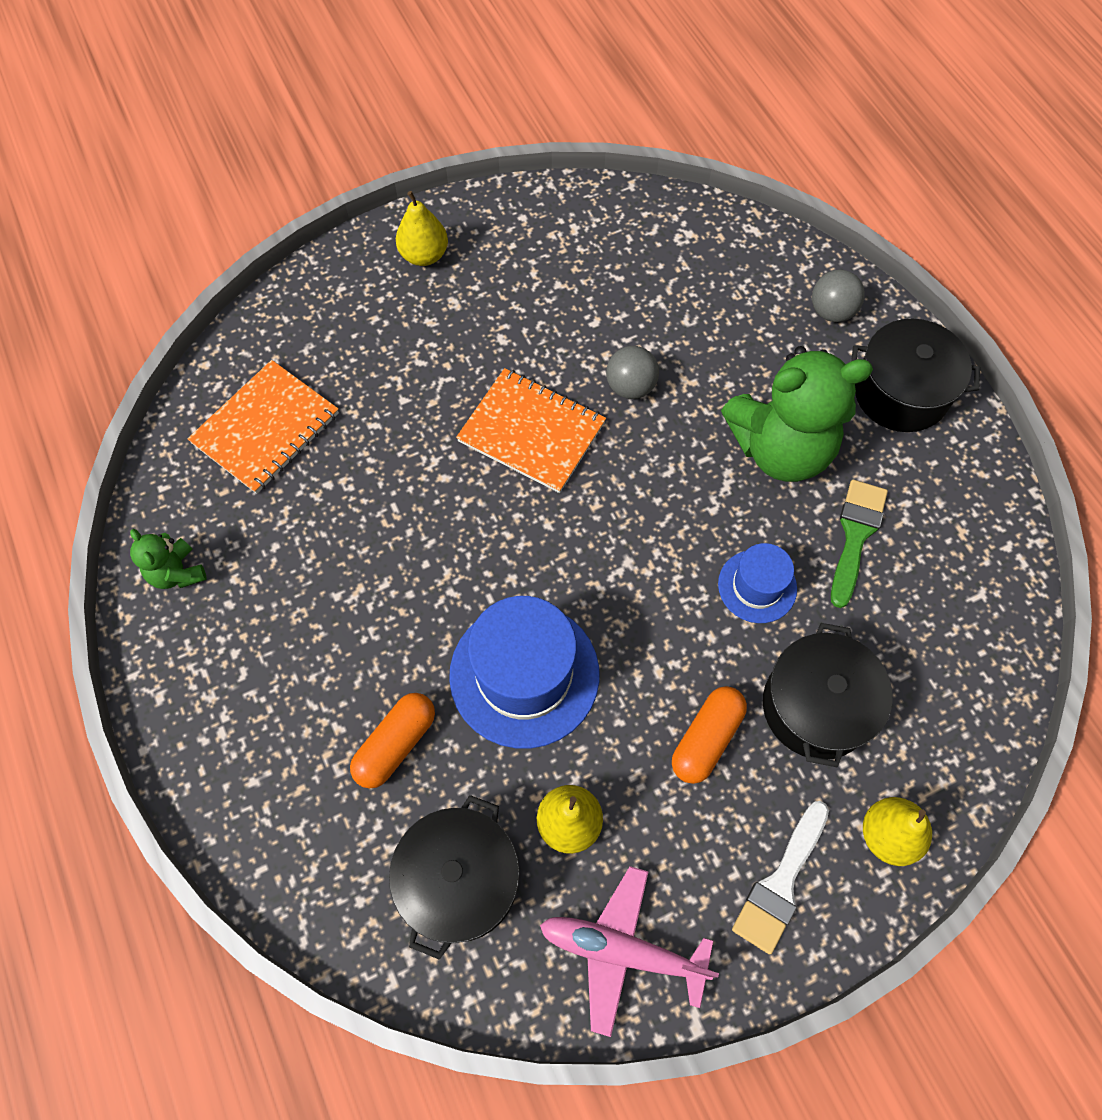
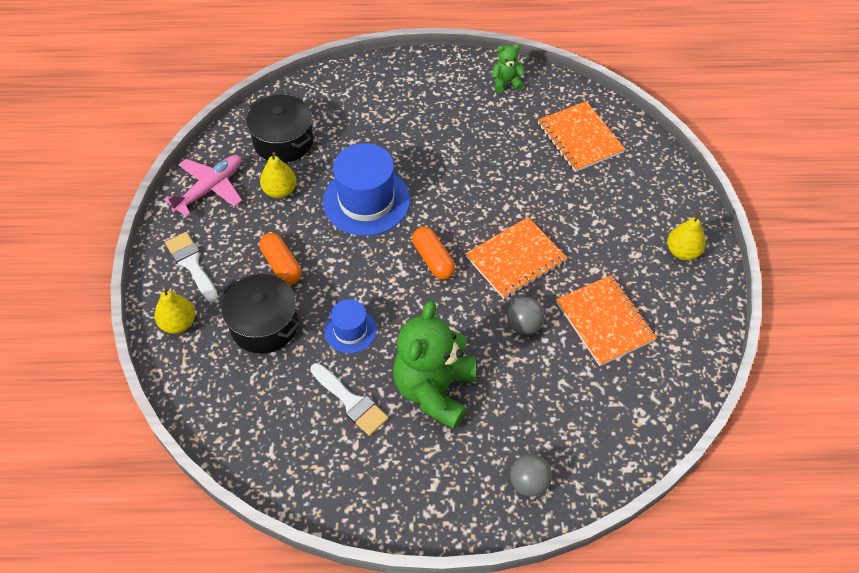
camera: 115 degrees right, 10 degrees down
orange capsule [350,693,435,789] -> orange capsule moved to [412,227,455,279]
green brush [831,480,888,608] -> white brush [310,363,389,436]
black pot [851,319,980,432] -> none
none -> orange notebook [556,275,657,366]

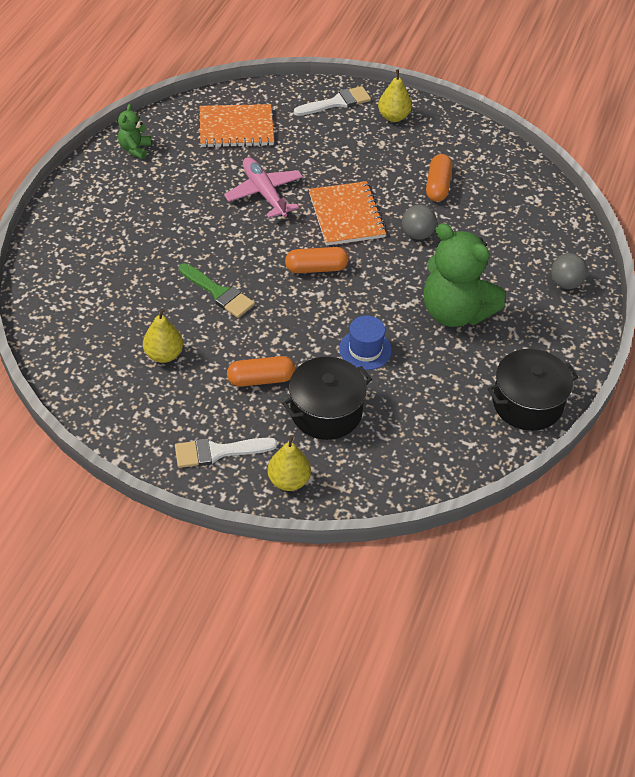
camera: 70 degrees left, 5 degrees down
pink plane [164,155,242,217] -> pink plane moved to [224,157,303,218]
black pot [247,94,313,163] -> black pot moved to [488,349,578,431]
white brush [310,363,389,436] -> white brush moved to [294,86,371,116]
blue hat [323,143,410,236] -> green brush [179,263,255,318]
orange notebook [556,275,657,366] -> orange capsule [426,154,452,202]

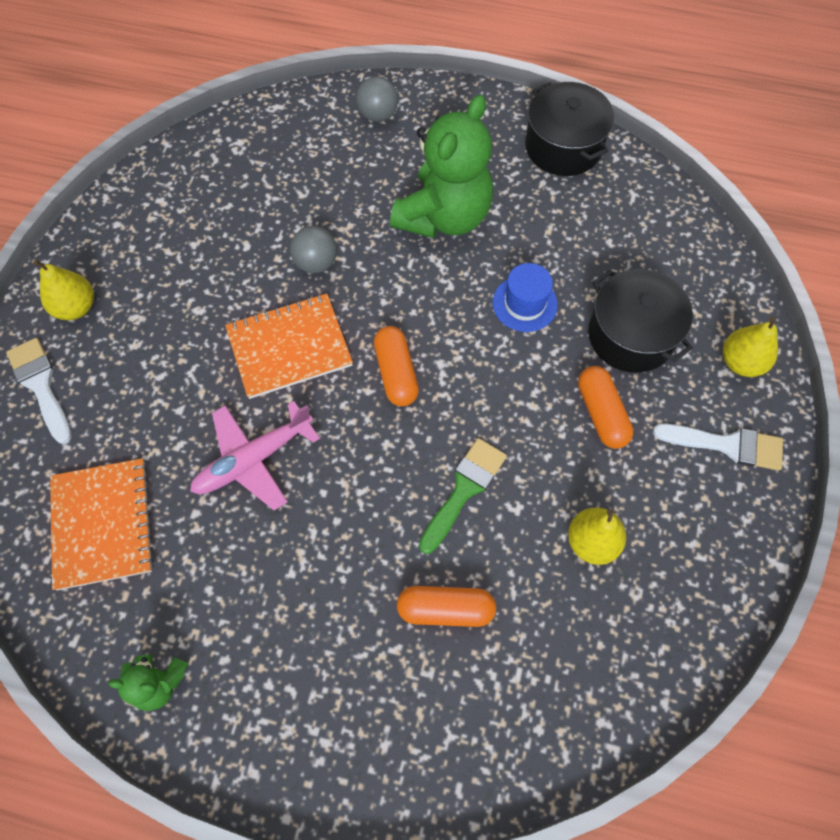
camera: 95 degrees left, 15 degrees up
white brush [175,438,277,468] -> white brush turned 60 degrees counterclockwise [653,423,783,471]
orange capsule [426,154,452,202] -> orange capsule moved to [397,586,496,627]

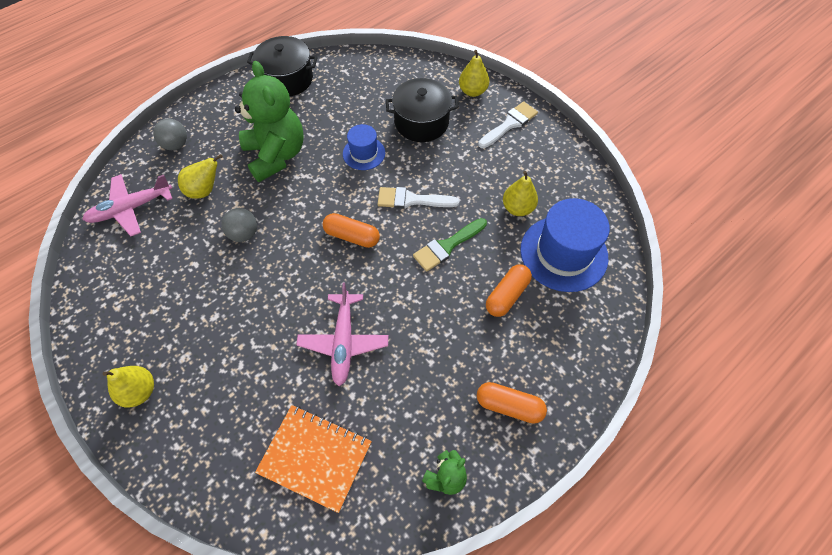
camera: 55 degrees left, 5 degrees down
white brush [6,338,72,444] -> white brush moved to [378,187,459,209]
orange notebook [225,293,353,399] -> none
green brush [419,438,507,554] -> green brush turned 105 degrees counterclockwise [413,218,487,272]
orange capsule [578,366,634,449] -> orange capsule moved to [477,382,547,424]
none -> pink plane [82,174,172,236]
none -> yellow pear [178,154,223,199]
none -> blue hat [520,198,610,292]

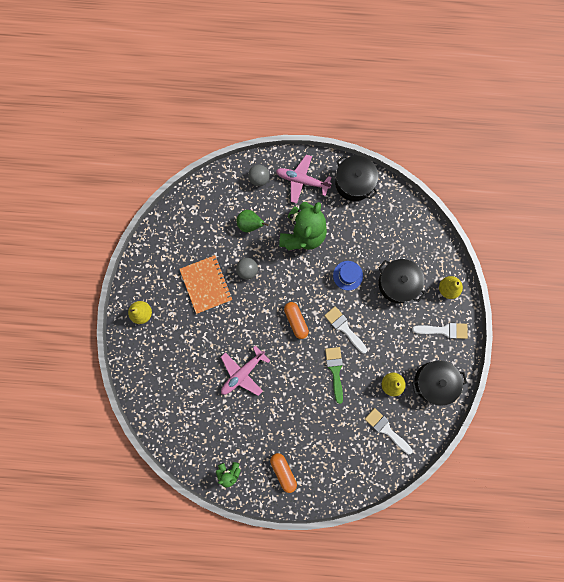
camera: 45 degrees right, 20 degrees up
pink plane [82,174,172,236] -> pink plane moved to [276,155,332,204]
yellow pear [178,154,223,199] -> green pear [236,210,269,232]
orange notebook [255,405,372,513] -> orange notebook moved to [179,255,232,314]
green brush [413,218,487,272] -> green brush turned 75 degrees clockwise [325,347,343,404]
orange capsule [486,264,532,317] -> none
blue hat [520,198,610,292] -> white brush [365,408,413,454]
none -> black pot [412,360,467,406]

